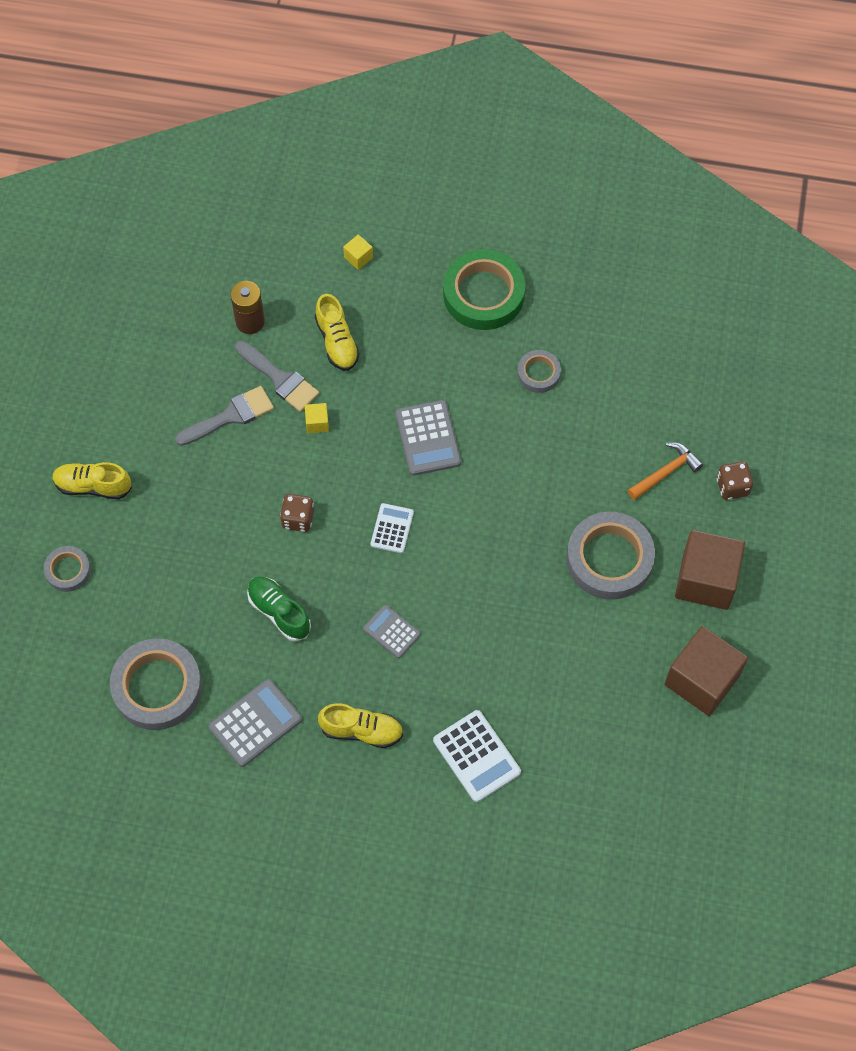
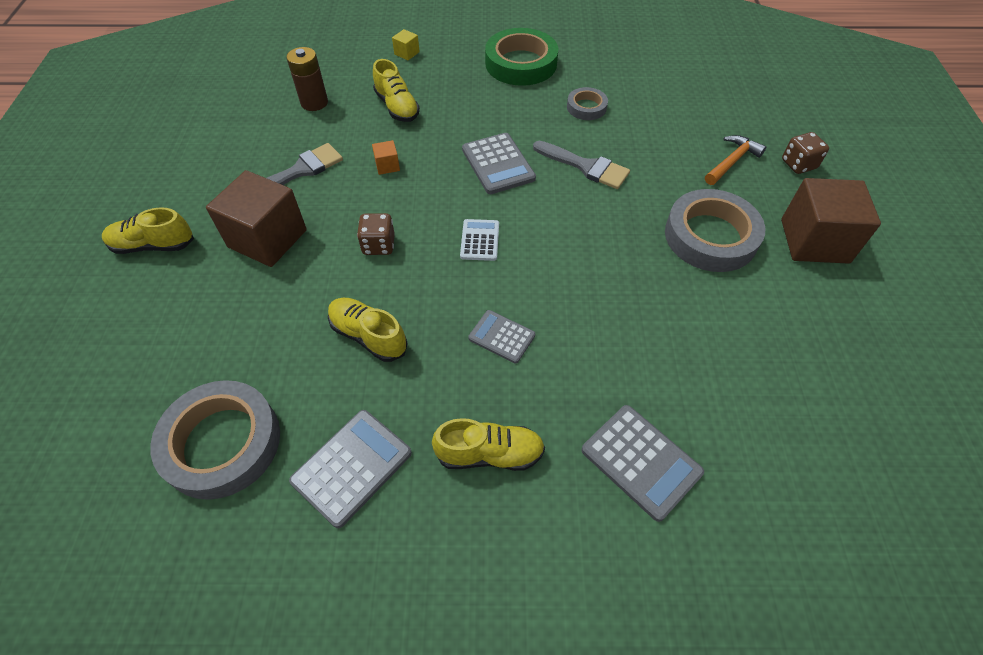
camera: 10 degrees left, 10 degrees down
grey tape [44,546,91,592] -> none
grey brush [235,341,319,412] -> grey brush moved to [533,141,630,189]
green shoe [247,577,311,641] -> yellow shoe [328,298,408,362]
yellow cube [305,403,329,433] -> orange cube [372,140,400,175]
white calculator [433,710,521,802] -> grey calculator [582,405,704,522]
brown cube [665,626,748,716] -> brown cube moved to [206,170,307,267]

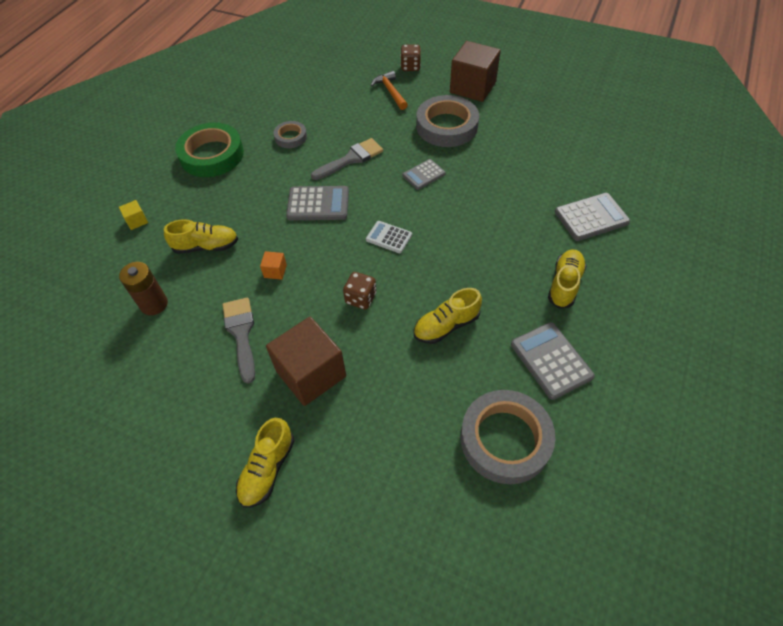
camera: 65 degrees left, 0 degrees up
grey calculator [468,310,535,364] -> grey calculator moved to [402,159,446,190]

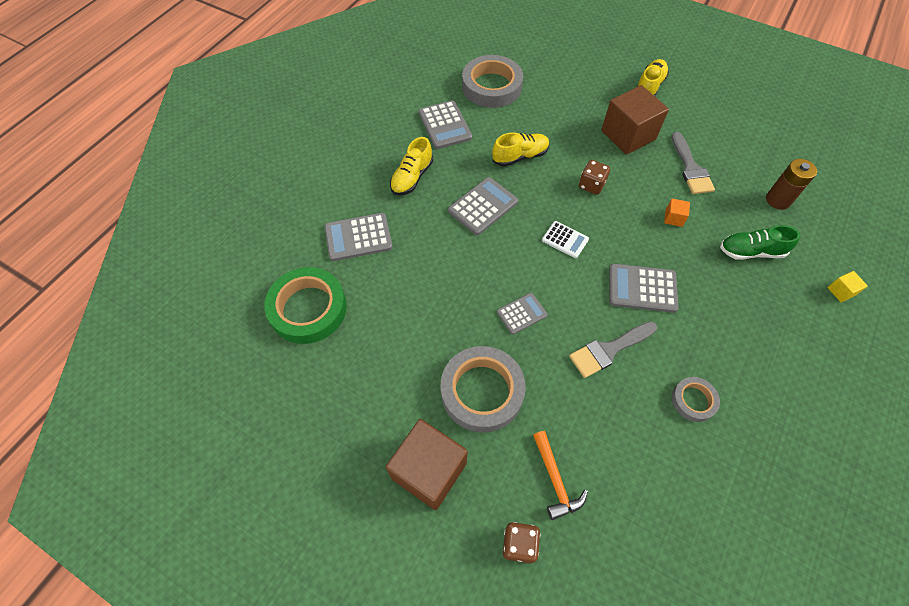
camera: 175 degrees left, 5 degrees up
yellow shoe [164,219,238,254] -> green shoe [720,225,801,260]
green tape [175,123,244,177] -> green tape moved to [264,267,347,344]
none -> grey calculator [448,177,518,235]

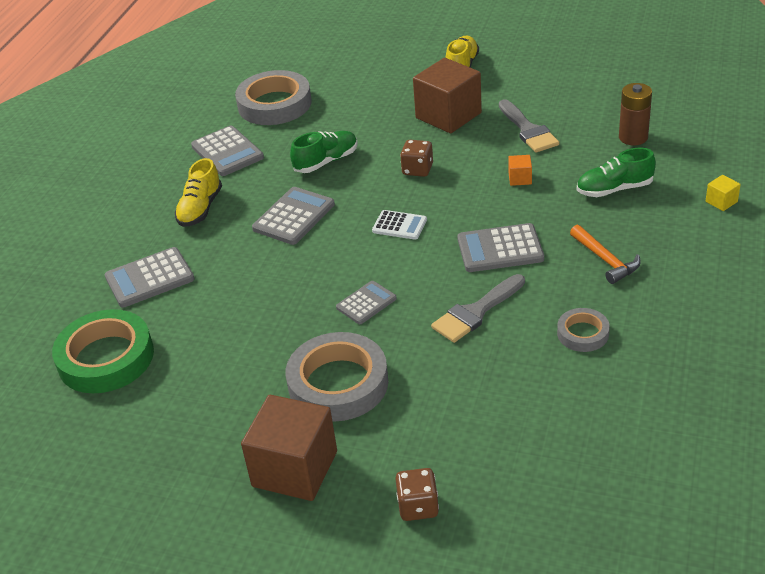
camera: 10 degrees left, 20 degrees down
yellow shoe [492,132,550,167] -> green shoe [290,131,358,173]
orange hammer [533,431,588,520] -> orange hammer moved to [570,225,641,284]

